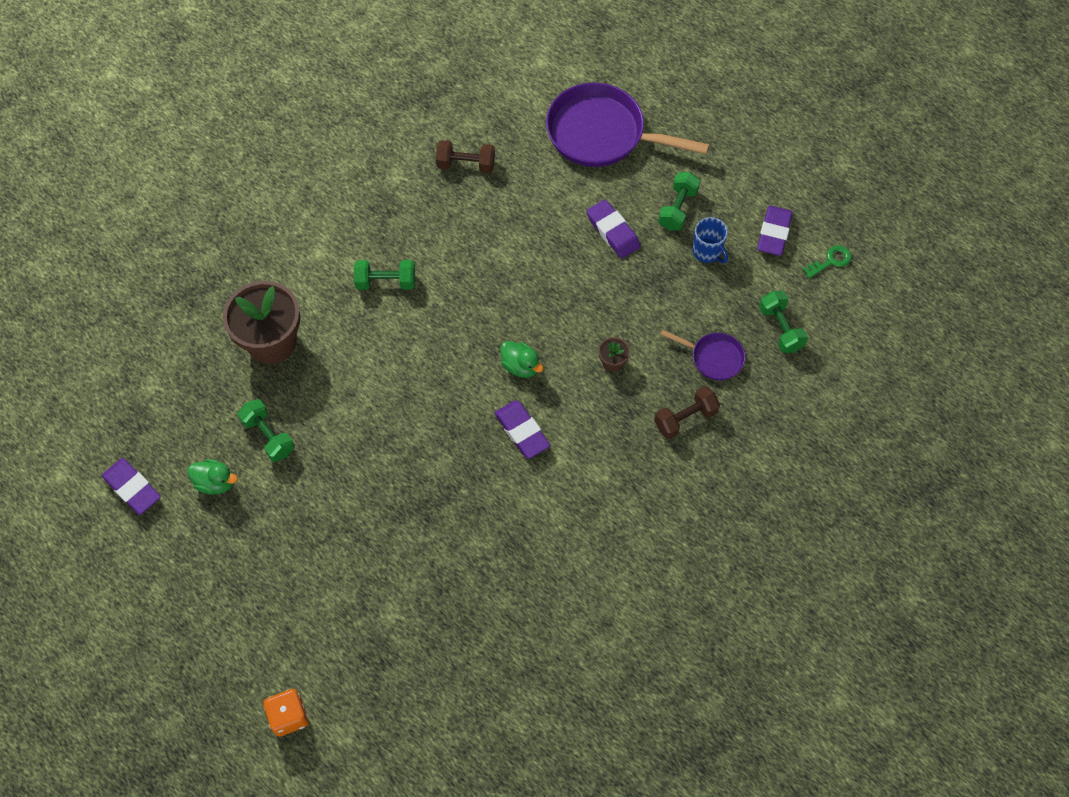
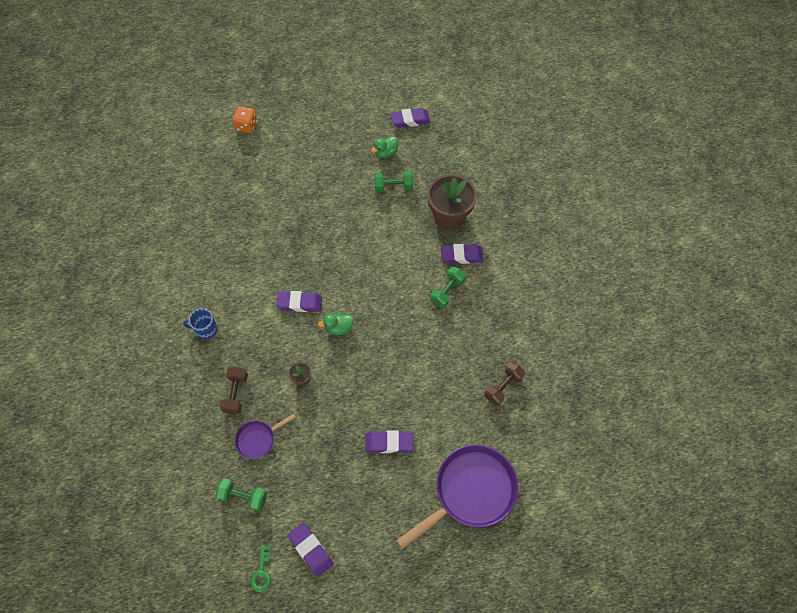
camera: 125 degrees right, 0 degrees up
green dumbbell [658,172,700,231] -> none
blue mug [692,217,728,263] -> blue mug moved to [183,308,218,339]
none -> purple eraser [441,244,483,264]

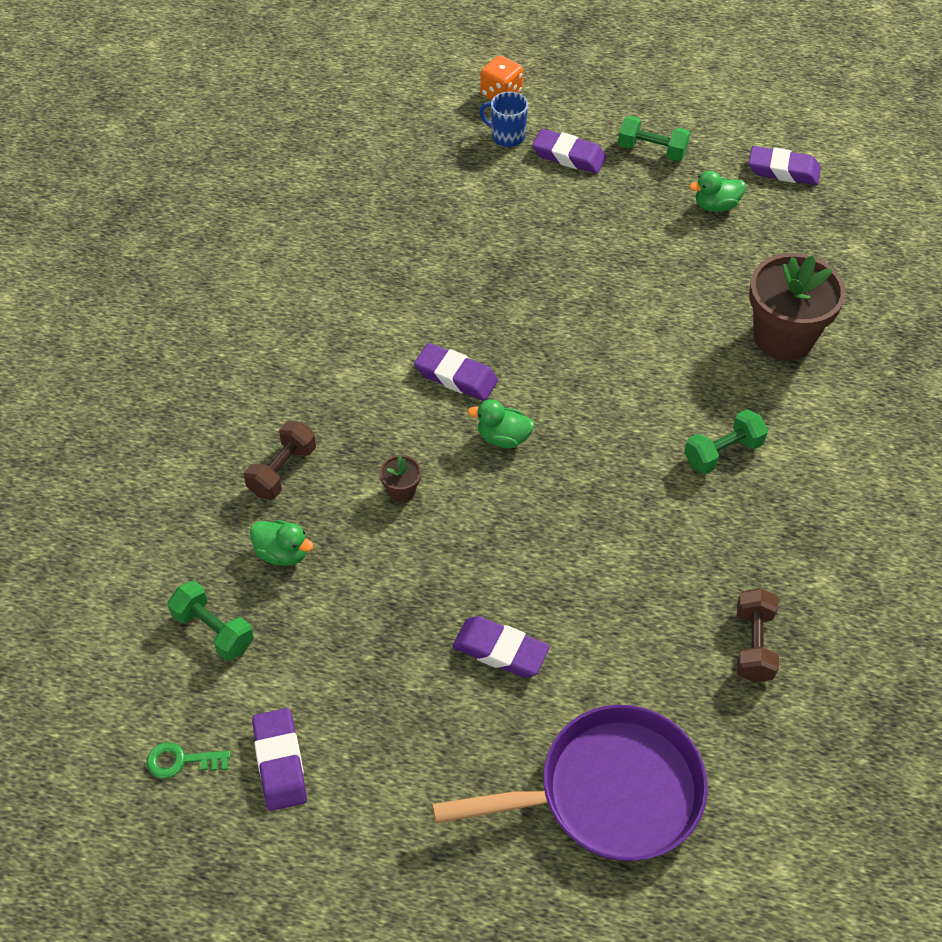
camera: 25 degrees right, 10 degrees down
blue mug [183,308,218,339] -> blue mug moved to [479,92,528,147]
purple pan [235,414,296,459] -> green duck [250,520,313,566]
green key [250,545,271,592] -> green key turned 60 degrees clockwise [147,742,230,779]
green dumbbell [374,171,413,192] -> green dumbbell moved to [618,116,690,161]
purple eraser [441,244,483,264] -> purple eraser moved to [532,129,606,174]
brown dumbbell [484,362,525,406] -> brown dumbbell turned 60 degrees counterclockwise [737,588,779,682]

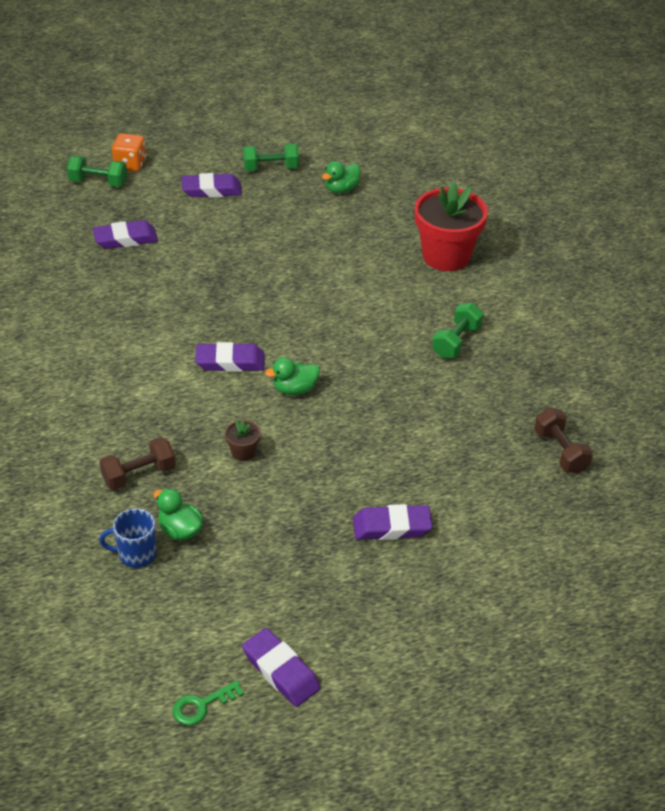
camera: 30 degrees left, 10 degrees down
green dumbbell [167,581,254,661] -> green dumbbell moved to [67,156,127,187]
brown dumbbell [244,421,316,499] -> brown dumbbell turned 60 degrees clockwise [99,437,176,490]
green duck [250,520,313,566] -> green duck turned 135 degrees counterclockwise [153,488,203,540]
purple pan [432,705,708,861] -> none
blue mug [479,92,528,147] -> blue mug moved to [99,508,157,568]
purple eraser [749,146,821,185] -> purple eraser moved to [93,220,158,249]
brown flower pot [749,253,846,361] -> red flower pot [415,182,488,271]

